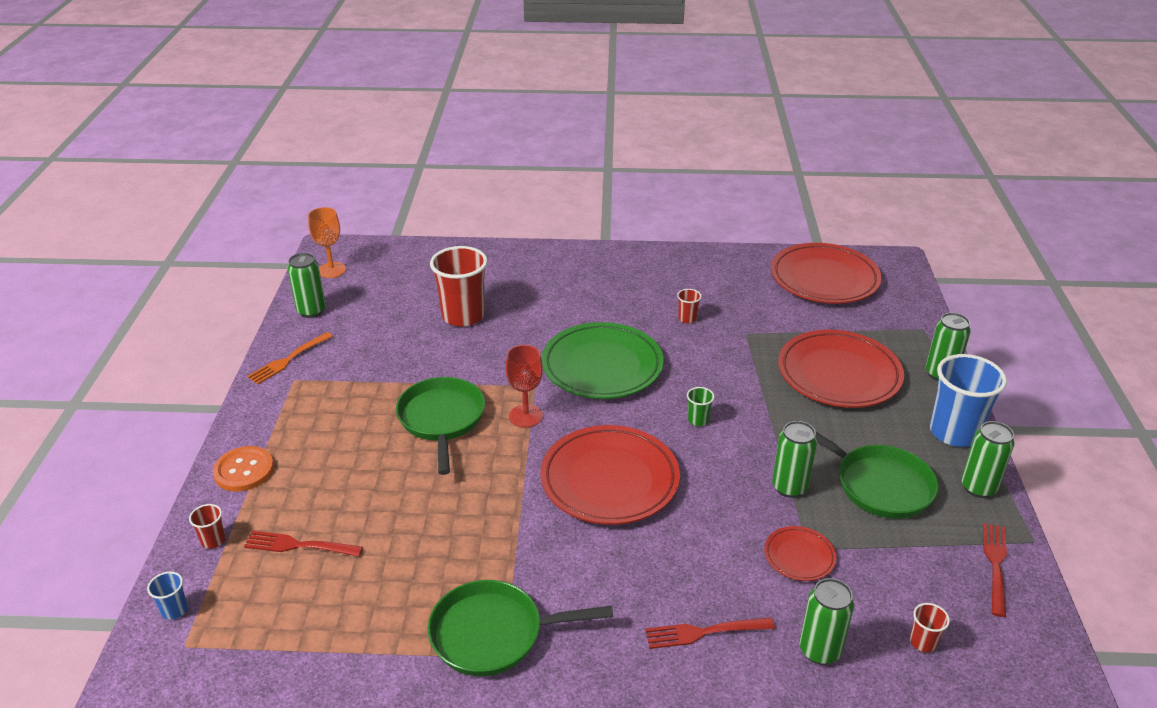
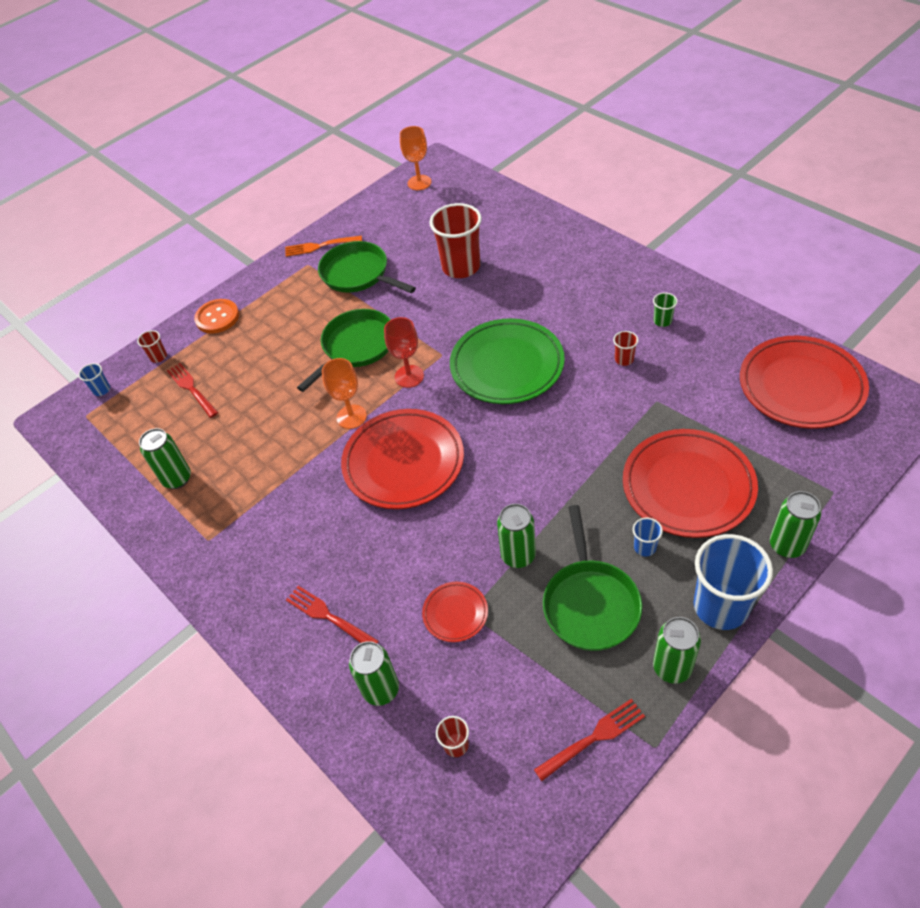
camera: 50 degrees right, 15 degrees up
green can [288,253,326,318] -> green can moved to [139,428,191,489]
green pan [428,580,613,676] -> green pan moved to [318,241,416,293]
green cup [687,387,715,426] -> green cup moved to [653,293,678,327]
none -> orange goblet [322,358,367,429]
none -> blue cup [633,517,663,556]

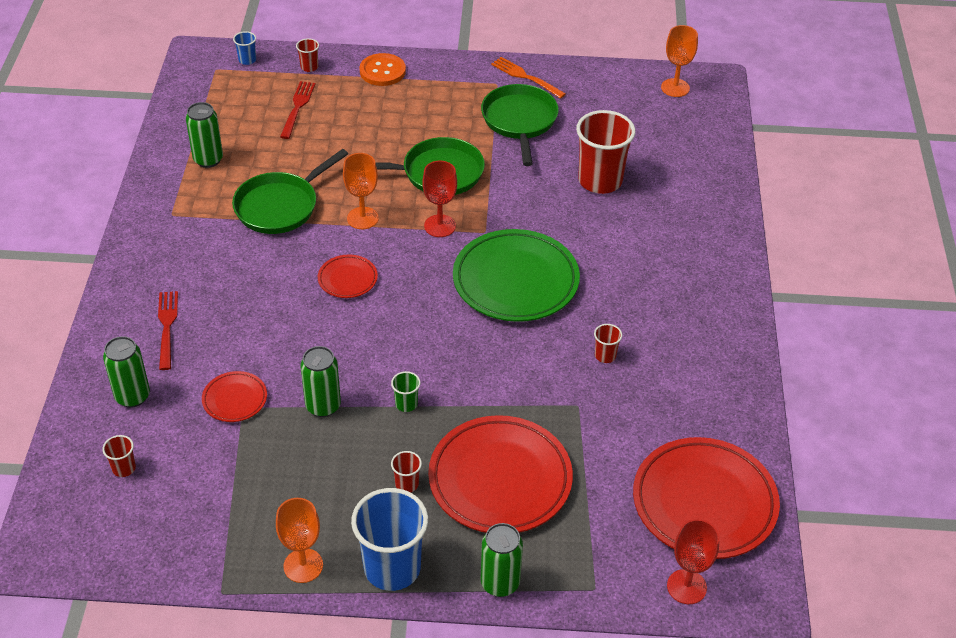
camera: 40 degrees right, 5 degrees down
red plate [341,409,464,509] -> red plate [318,255,378,298], size x0.47
red fork [534,699,645,781] -> none
green pan [543,505,642,651] -> green pan moved to [232,149,348,234]
blue cup [633,517,663,556] -> red cup [391,451,422,492]
green cup [653,293,678,327] -> green cup moved to [391,371,421,412]
green can [653,617,701,684] -> orange goblet [276,498,323,583]
none -> red goblet [667,519,719,604]

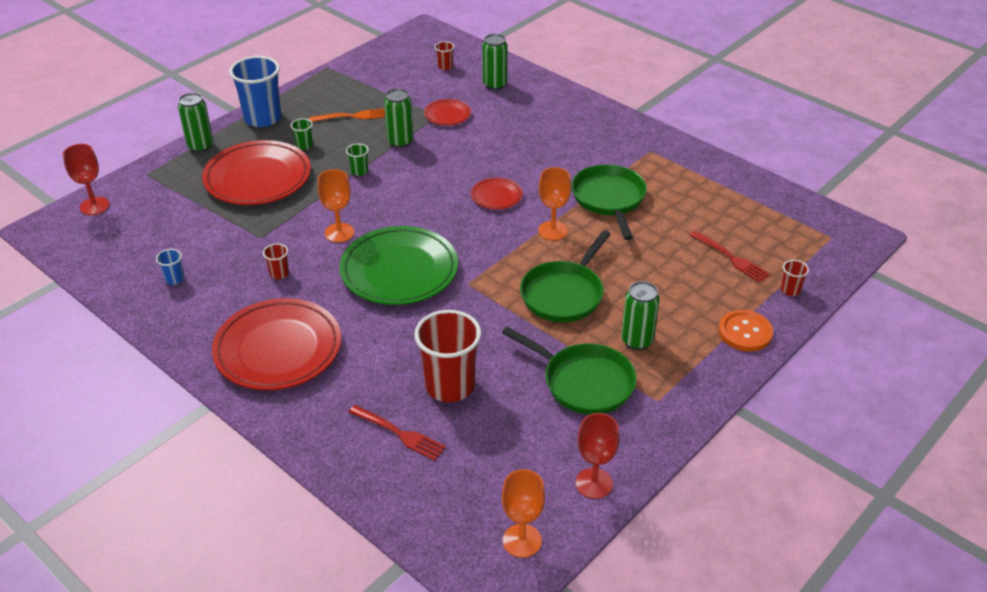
camera: 130 degrees right, 5 degrees down
red fork [158,291,178,370] -> red fork moved to [348,405,446,461]
green can [186,102,223,168] -> green can moved to [621,281,660,350]
blue cup [233,31,256,65] -> blue cup moved to [156,249,184,285]
orange goblet [276,498,323,583] -> orange goblet moved to [318,169,354,243]
red cup [391,451,422,492] -> green cup [291,118,313,150]
red goblet [423,161,457,237] -> red goblet moved to [575,413,619,499]
orange fork [491,57,566,99] -> orange fork moved to [309,109,385,122]
red plate [633,437,780,559] -> red plate moved to [212,298,341,390]

